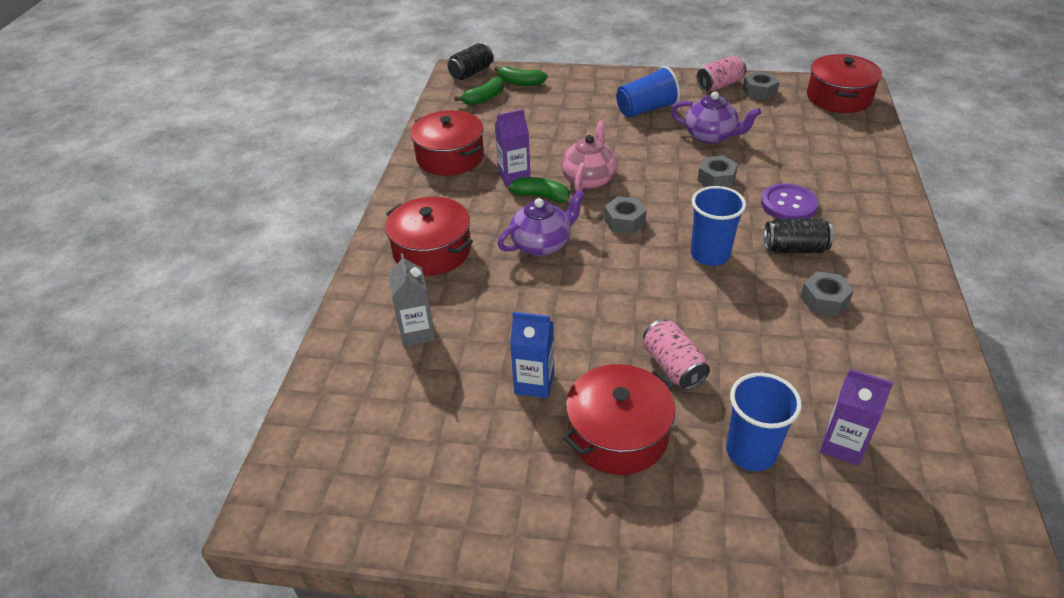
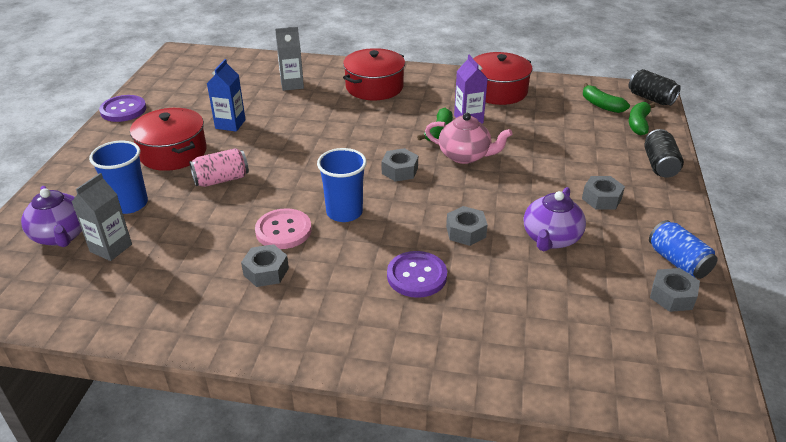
camera: 90 degrees right, 5 degrees down
purple teapot [497,190,585,256] -> purple teapot moved to [21,186,82,247]
blue cup [616,66,680,118] -> grey nut [582,176,625,210]
pink can [696,55,746,91] -> blue can [649,220,717,279]
black can [764,219,833,253] -> black can moved to [644,129,684,178]
red pot [807,54,882,113] -> none
purple carton [820,369,893,466] -> grey carton [72,173,132,261]
none -> purple button [99,95,147,122]
none -> pink button [255,208,312,249]

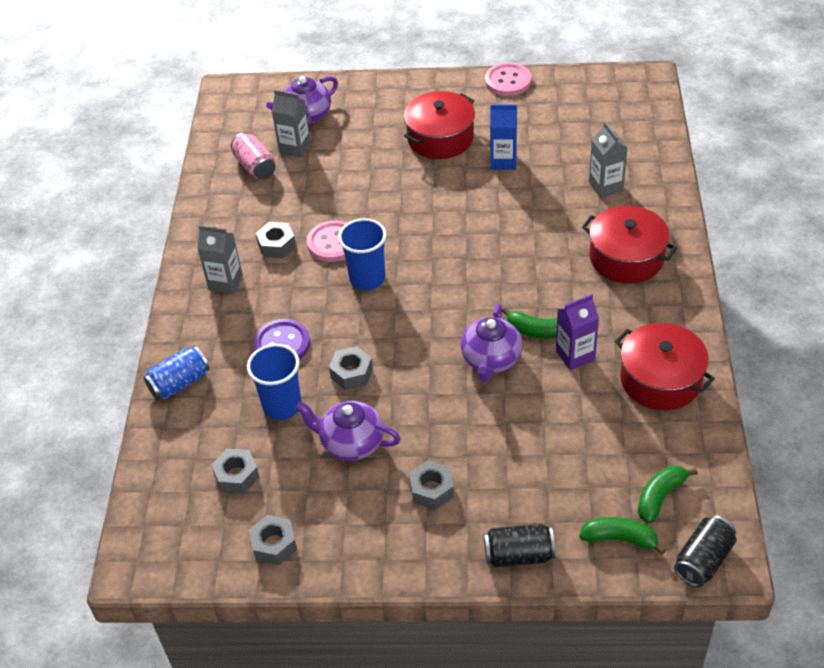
camera: 85 degrees right, 10 degrees up
blue cup [89,141,148,214] -> blue cup moved to [247,344,302,420]
purple button [99,95,147,122] -> pink button [485,63,531,96]
pink can [189,148,249,187] -> pink can moved to [231,132,276,179]
grey nut [382,148,418,182] -> grey nut moved to [211,449,260,494]
pink teapot [425,113,513,164] -> purple teapot [461,304,523,382]
blue can [649,220,717,279] -> blue can moved to [143,346,209,399]
none -> grey carton [197,225,243,294]

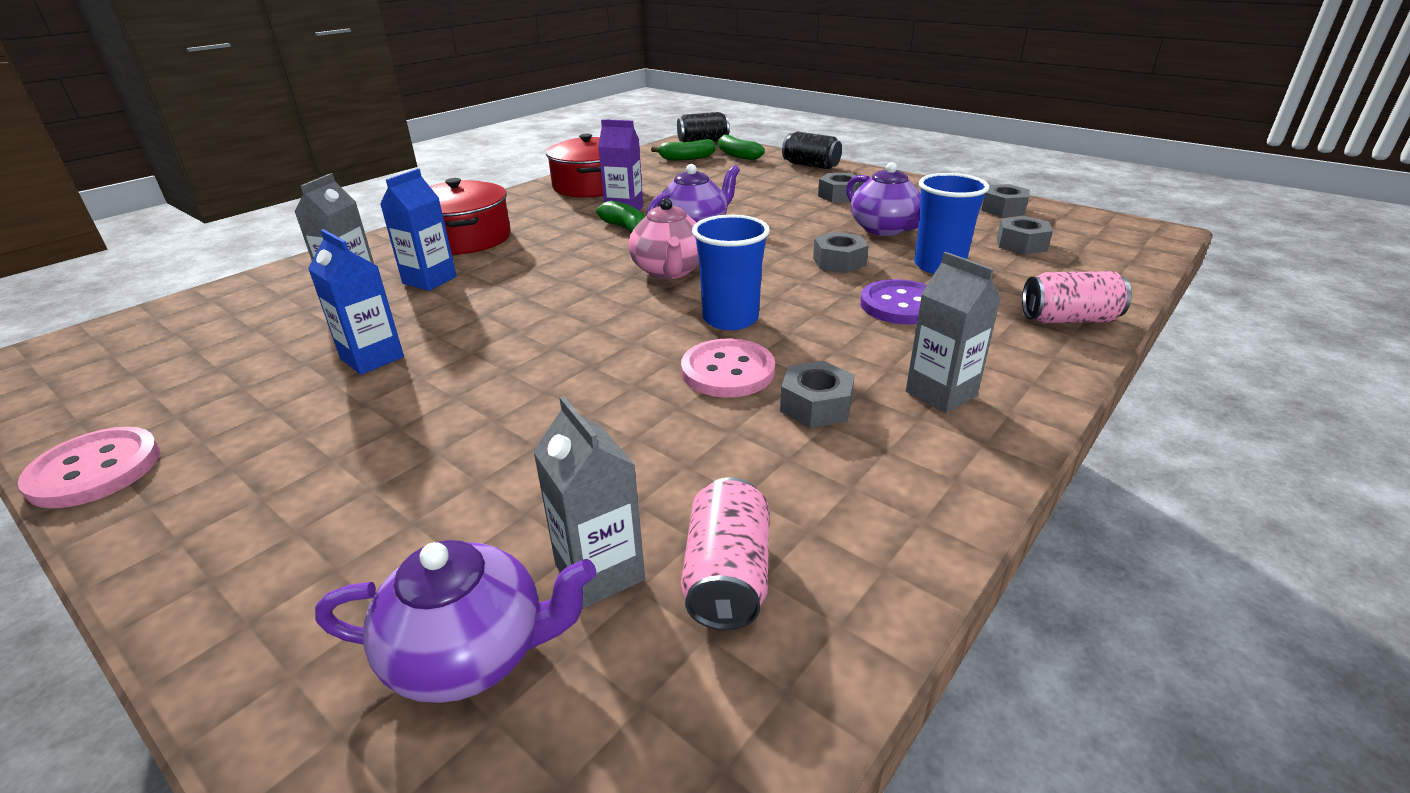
camera: 145 degrees left, 15 degrees down
blue can [143,346,209,399] -> pink can [1022,271,1132,323]
red pot [404,91,475,159] -> none
none -> blue carton [380,168,457,291]
none -> pink teapot [628,198,699,279]

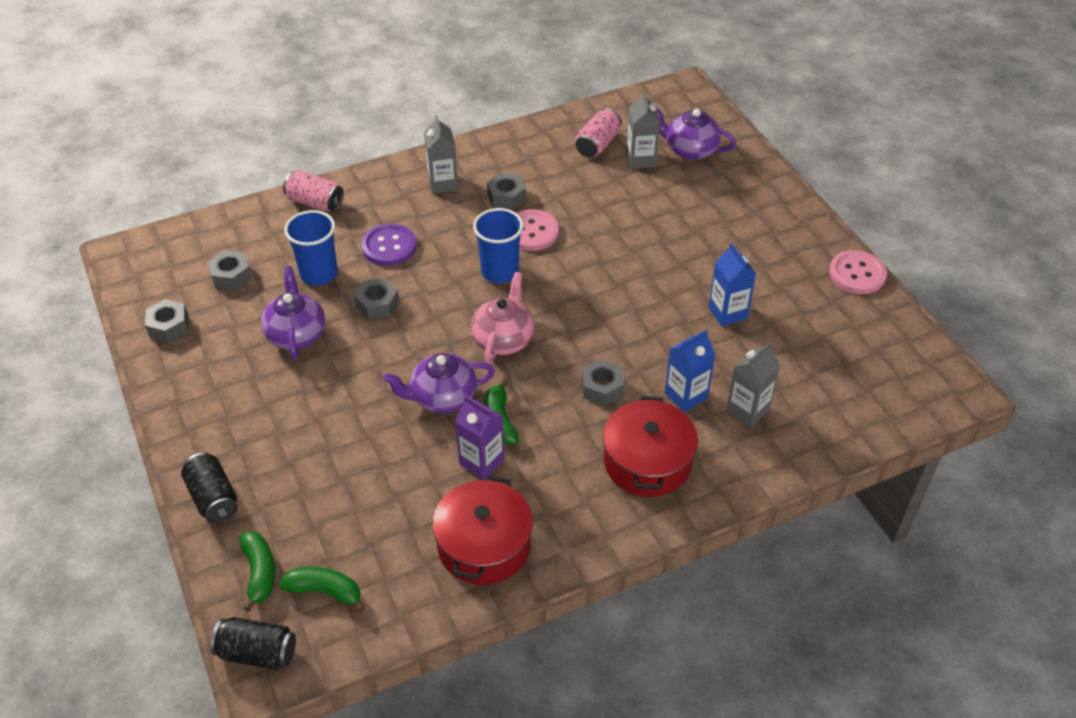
camera: 155 degrees left, 15 degrees up
grey nut [818,173,863,203] -> grey nut moved to [581,359,624,406]

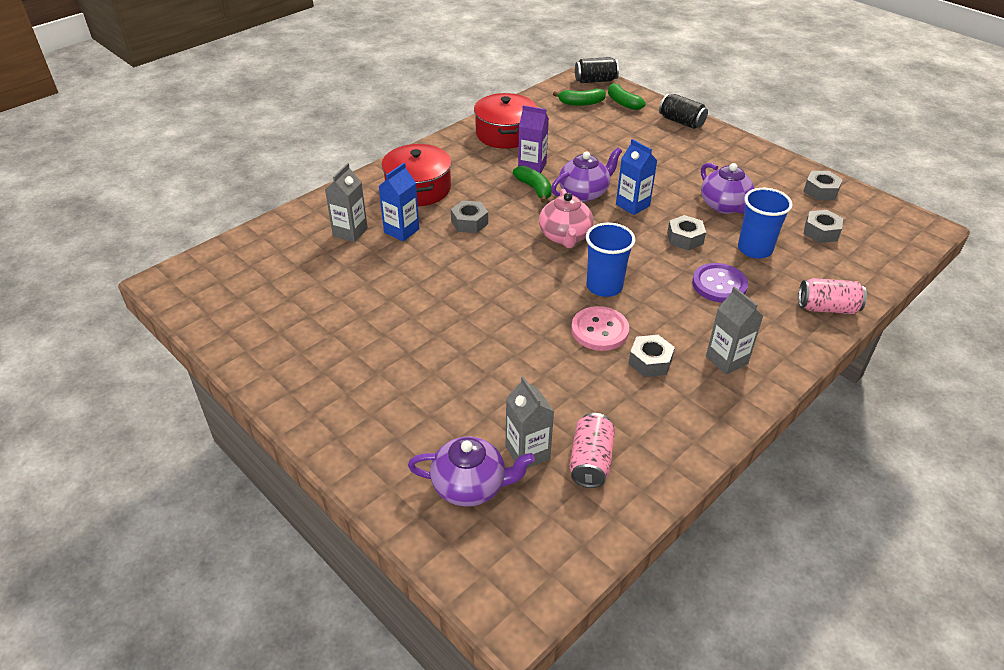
camera: 160 degrees right, 5 degrees down
blue carton [708,243,756,327] -> blue carton moved to [616,139,658,215]
pink button [829,250,887,294] -> none

